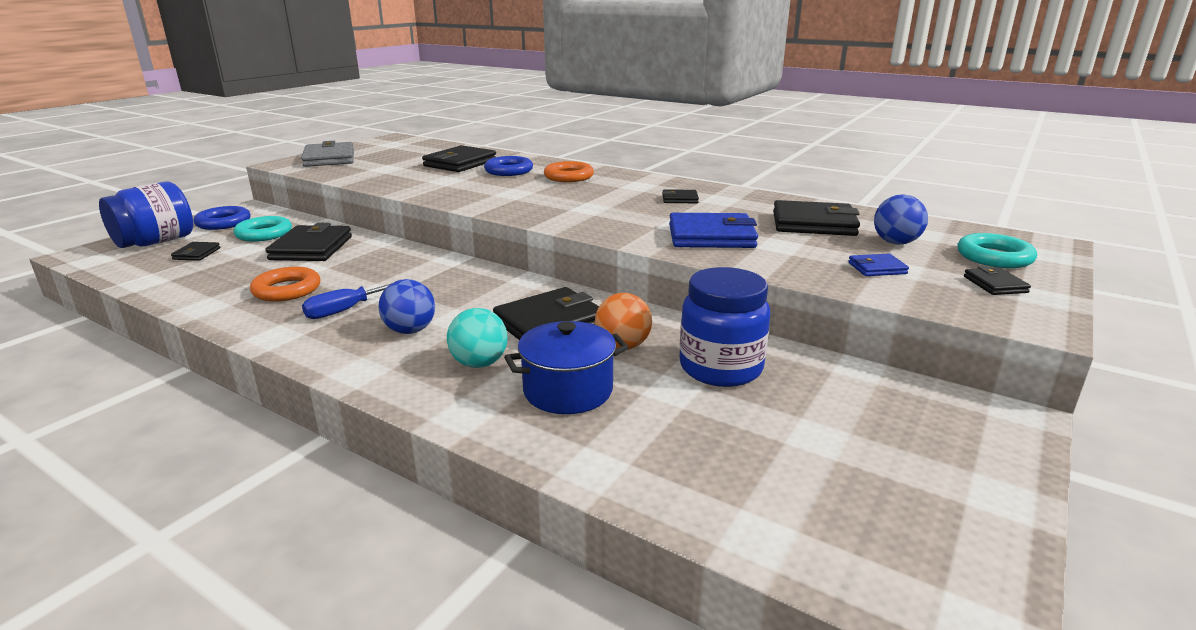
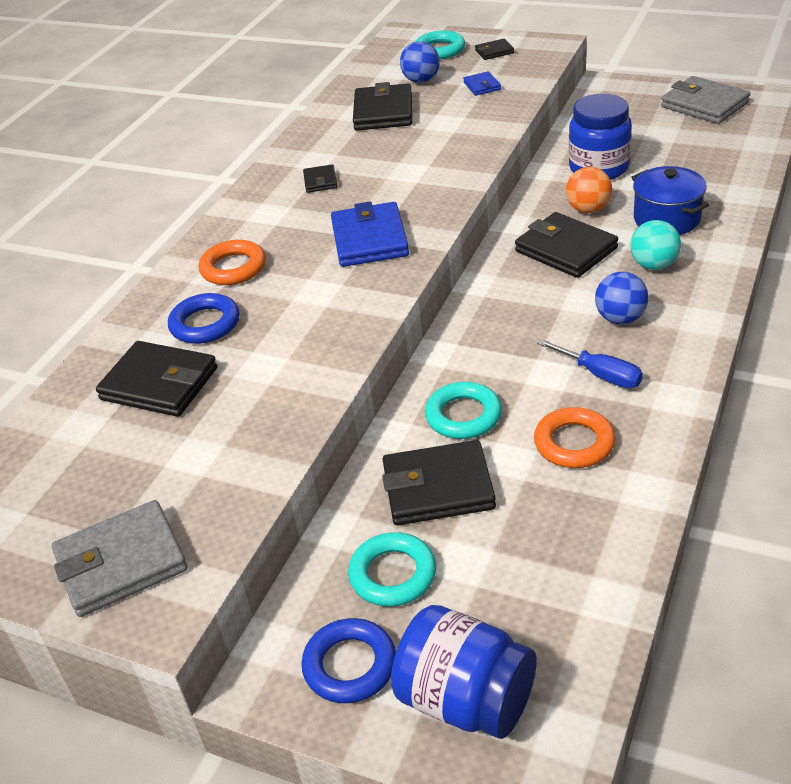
camera: 95 degrees left, 15 degrees up
black wallet [171,242,220,261] -> none
blue wallet [669,213,758,248] -> blue wallet moved to [331,202,409,267]
none -> turquoise ring [425,382,502,439]
none -> grey wallet [661,76,750,124]

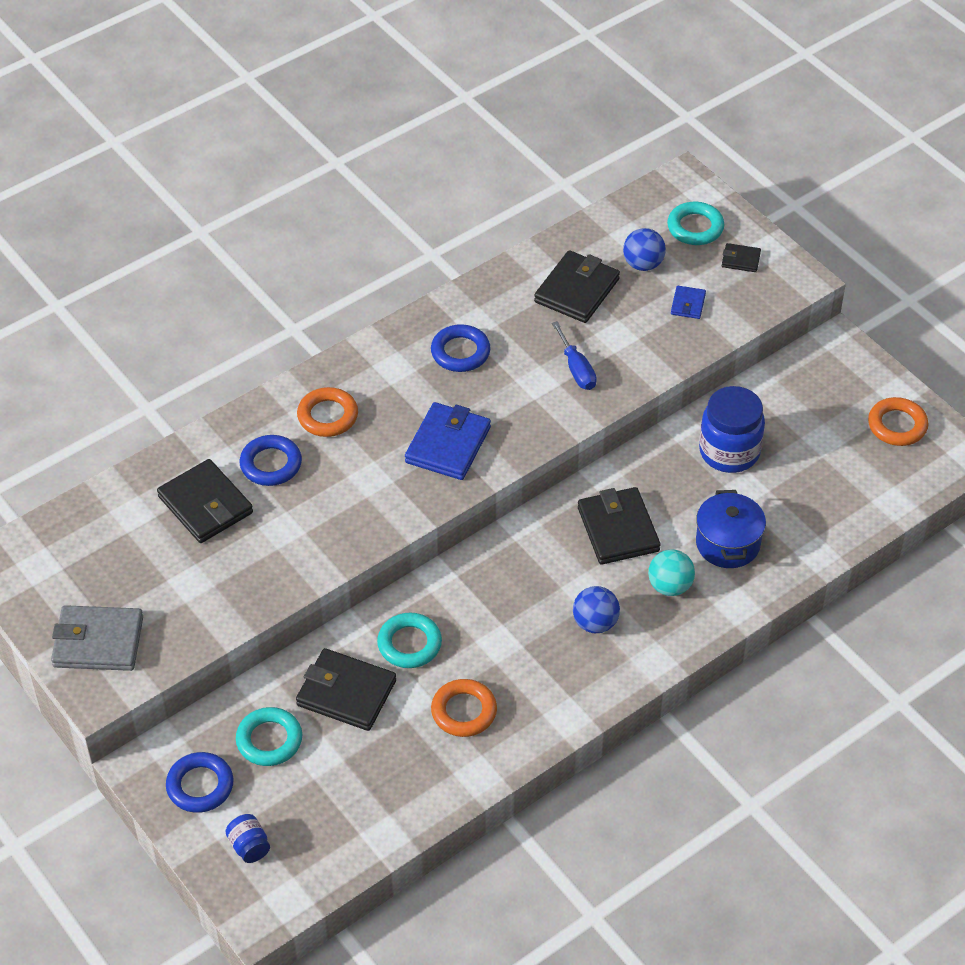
camera: 25 degrees right, 10 degrees up
black wallet [303,164,337,193] -> blue ring [431,324,490,372]
blue jar [391,605,536,739] -> blue jar [225,814,270,863], size x0.49
blue screwdriver [537,339,643,388] -> blue screwdriver moved to [552,321,597,390]
orange ball [566,167,612,213] -> none
grey wallet [661,76,750,124] -> orange ring [868,397,928,446]

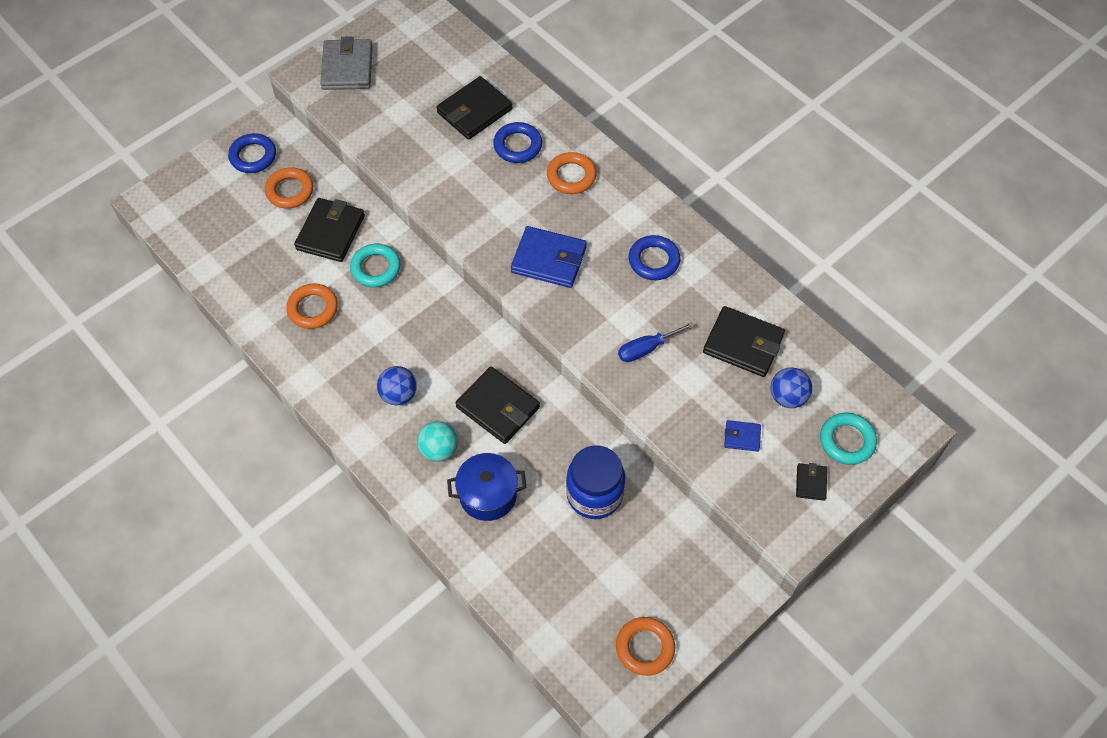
camera: 85 degrees right, 10 degrees up
blue jar [225,814,270,863] -> none
turquoise ring [236,707,302,766] -> orange ring [265,167,313,209]
black wallet [578,487,661,565] -> black wallet turned 60 degrees clockwise [456,366,540,444]

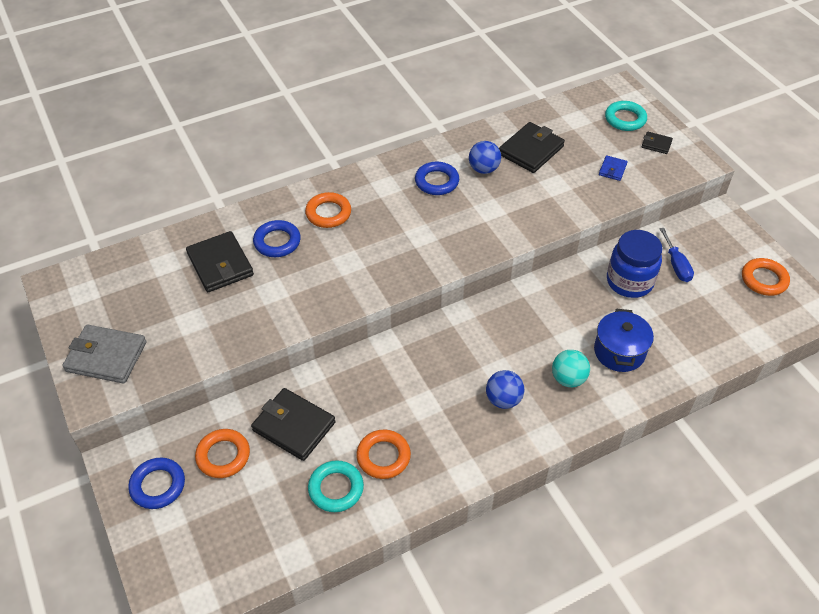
camera: 75 degrees left, 10 degrees down
turquoise ring [350,244,401,287] -> turquoise ring moved to [308,460,364,512]
black wallet [456,366,540,444] -> none
blue wallet [511,226,587,288] -> none
blue screwdriver [618,322,695,362] -> blue screwdriver moved to [660,228,694,282]
blue ball [771,368,812,408] -> blue ball moved to [469,141,501,174]

